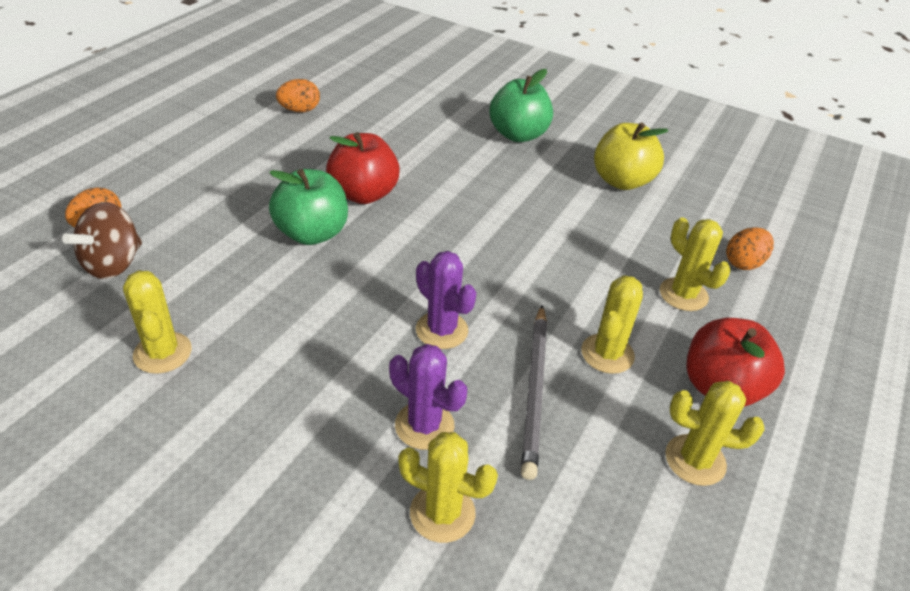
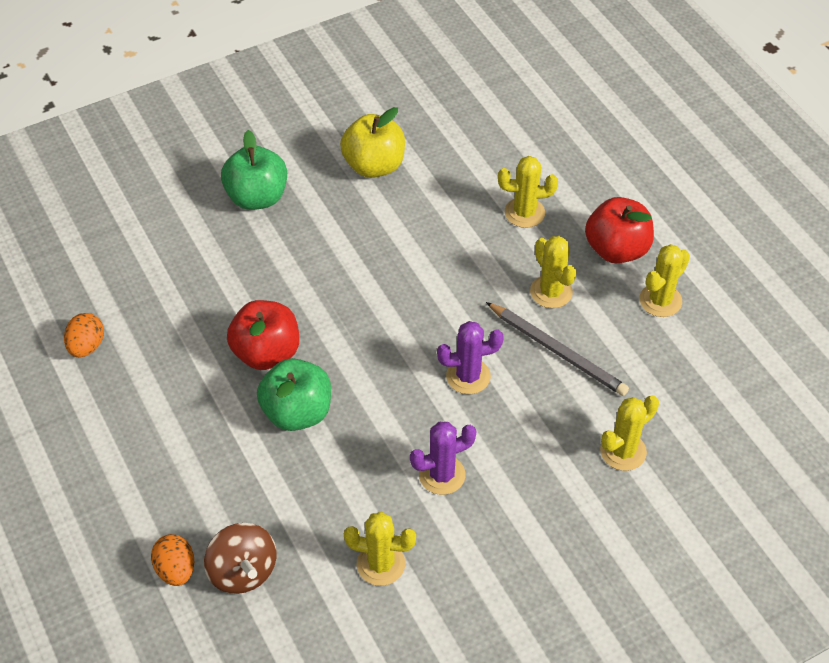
camera: 55 degrees left, 10 degrees up
purple cactus [389,344,467,450] -> purple cactus moved to [410,422,477,495]
orange egg [726,227,774,270] -> none

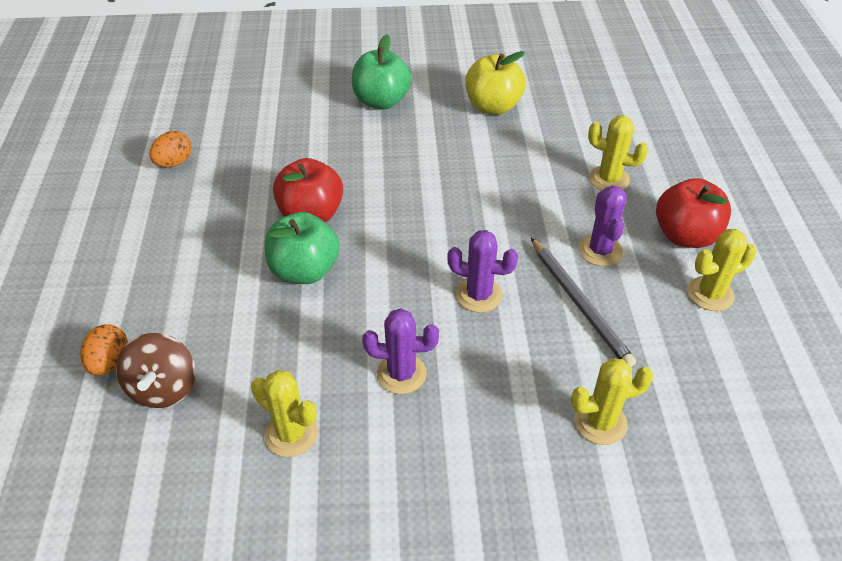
camera: 25 degrees right, 5 degrees down
yellow cactus [530,236,577,308] -> purple cactus [579,185,627,266]

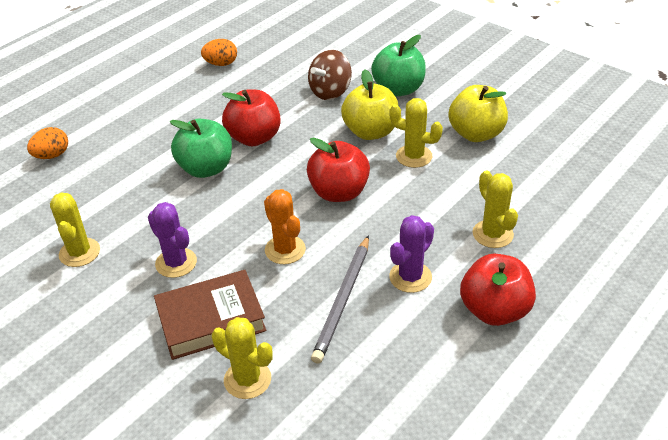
camera: 45 degrees right, 5 degrees down
brown spinning top [116,333,196,408] -> brown spinning top moved to [308,50,352,100]
purple cactus [447,230,518,313] -> orange cactus [264,189,306,264]
yellow cactus [687,229,756,311] -> yellow cactus moved to [389,98,443,168]
none -> brown book [154,270,267,360]
none -> red apple [307,138,370,202]
none -> yellow apple [341,69,399,140]

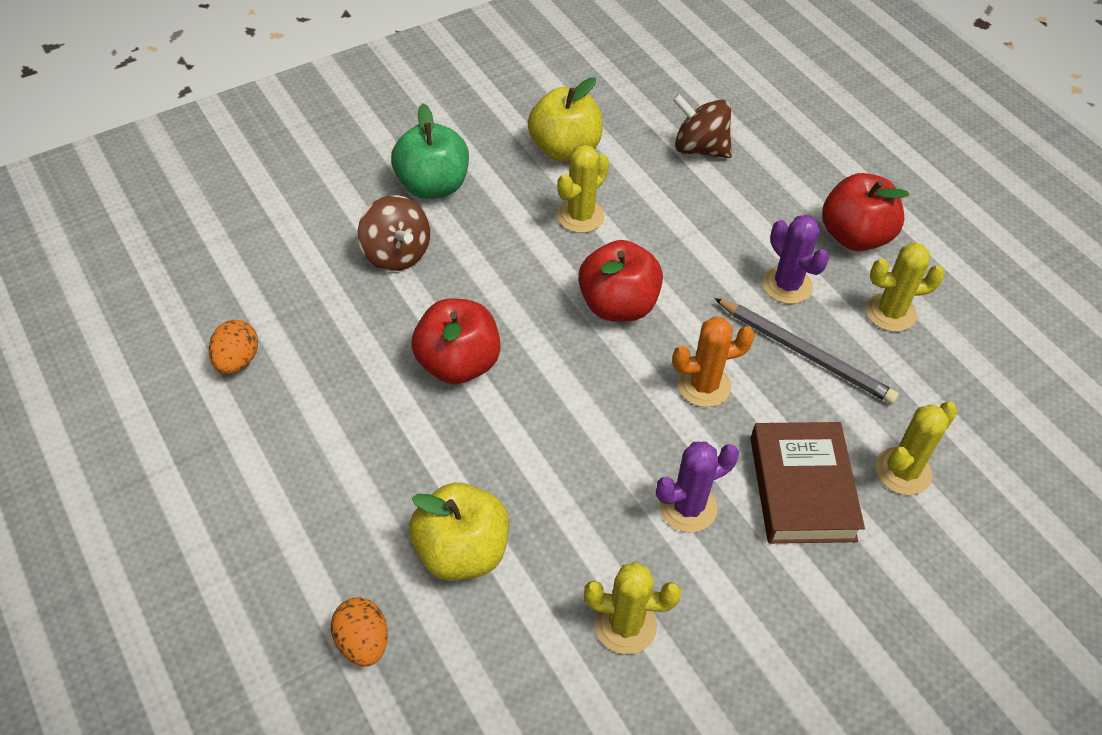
camera: 75 degrees left, 10 degrees up
green apple [170,119,232,178] -> none
yellow apple [341,69,399,140] -> yellow apple moved to [409,483,509,581]
yellow cactus [473,170,518,248] -> yellow cactus moved to [866,243,945,332]
none -> brown spinning top [673,94,732,158]

